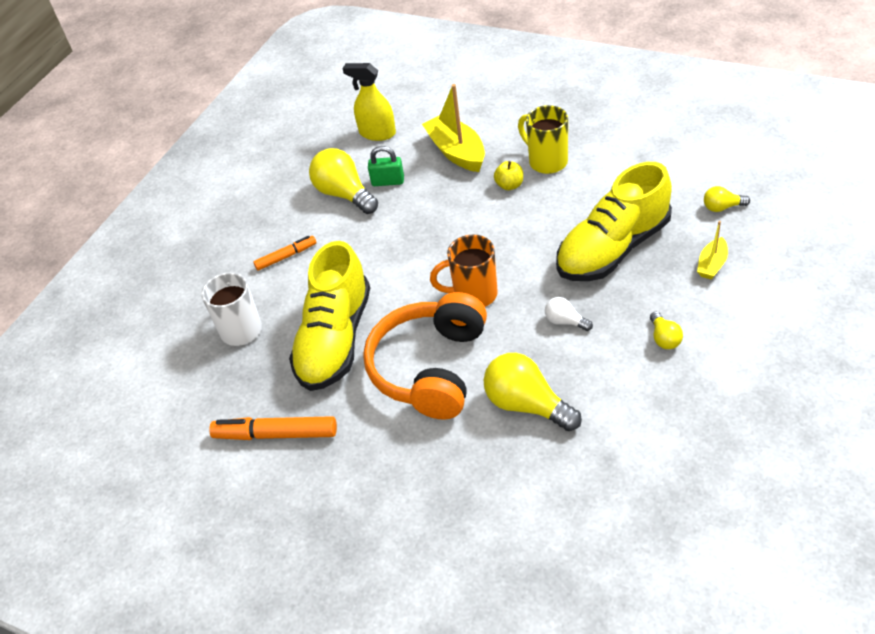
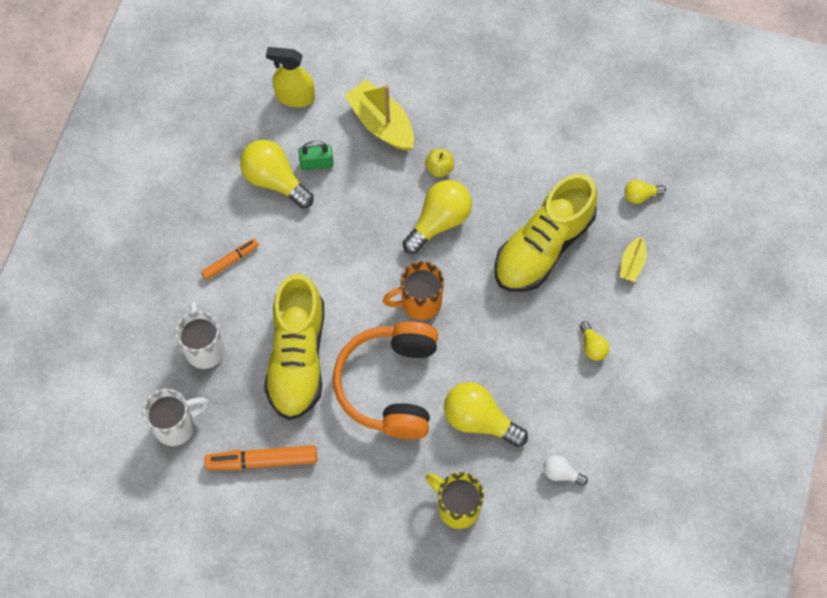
camera: 15 degrees left, 20 degrees up
yellow mug [518,105,568,174] -> yellow mug moved to [426,472,484,529]
white light bulb [545,297,593,331] -> white light bulb moved to [543,455,588,486]
none -> white mug [142,388,209,446]
none -> yellow light bulb [403,180,472,254]

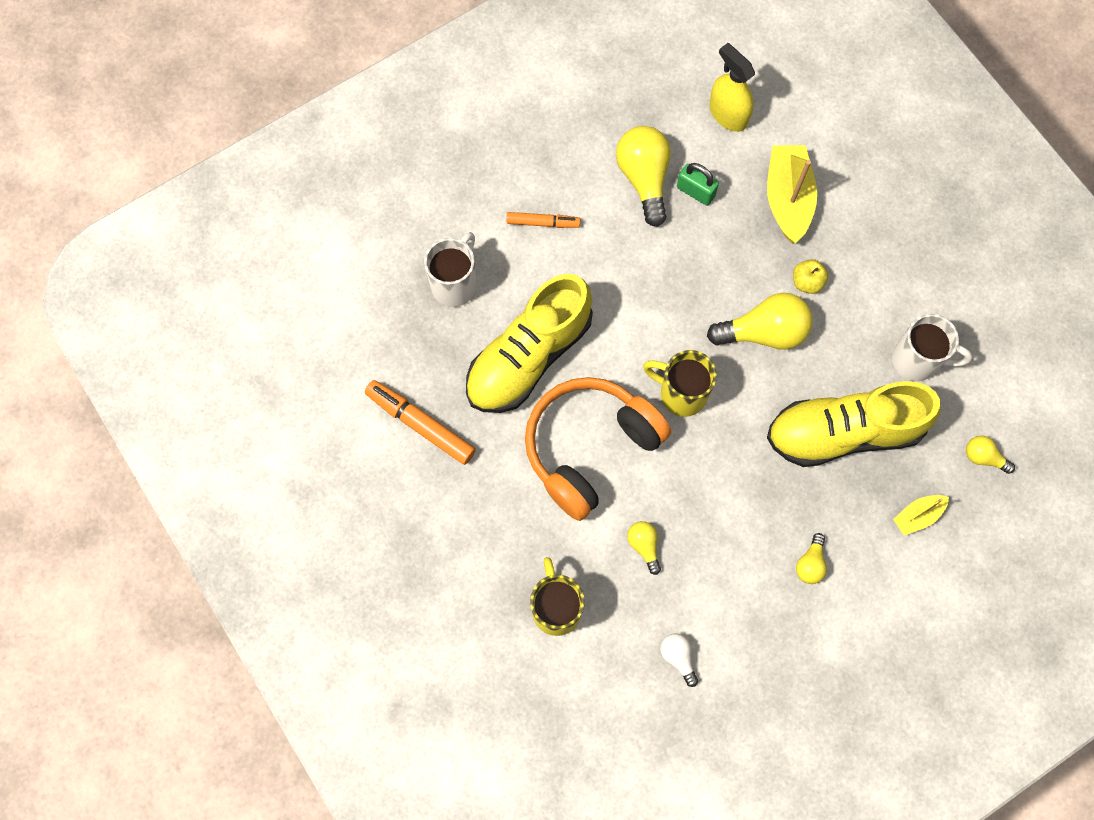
camera: 40 degrees right, 5 degrees up
white mug [142,388,209,446] -> white mug moved to [892,314,973,381]
orange mug [383,261,444,320] -> yellow mug [643,350,717,417]
yellow light bulb [444,382,528,447] -> yellow light bulb [627,521,661,575], size x0.51

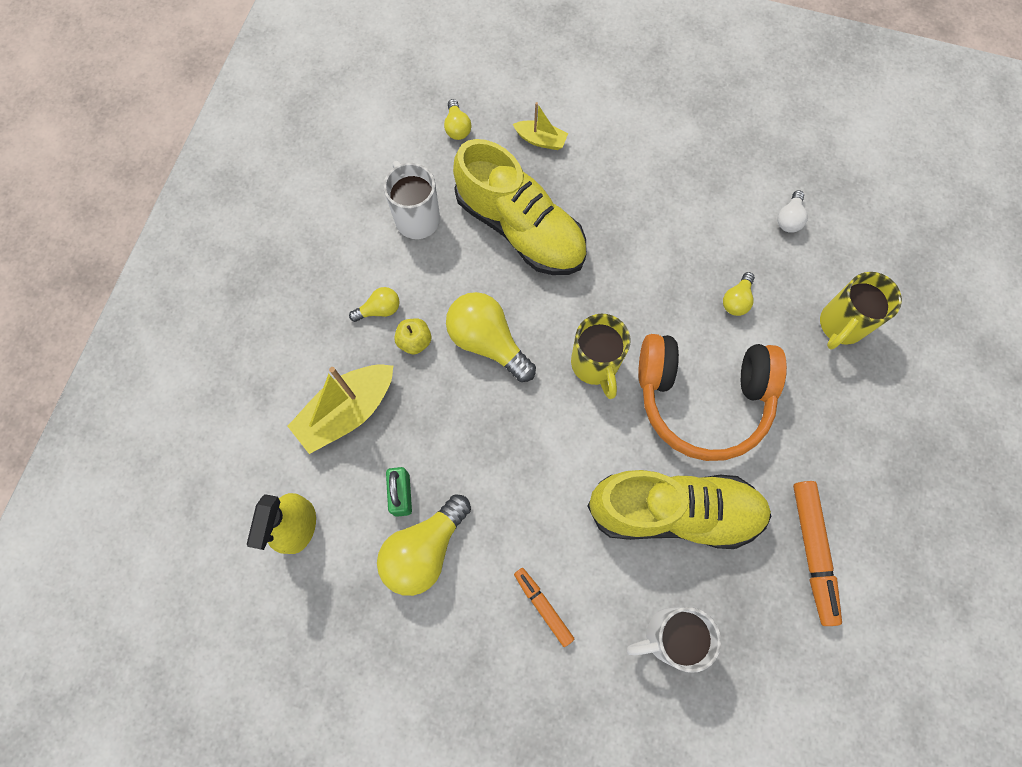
camera: 130 degrees left, 0 degrees up
yellow light bulb [796,533,827,584] -> yellow light bulb moved to [349,287,400,322]

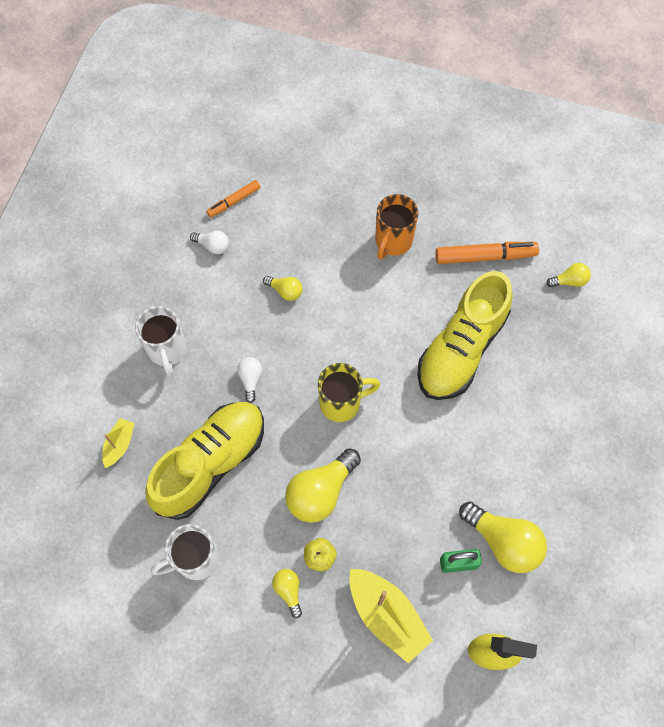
camera: 90 degrees left, 5 degrees down
yellow light bulb [444,99,471,140] -> yellow light bulb moved to [546,263,591,287]
orange marker [514,568,574,647] -> orange marker moved to [206,180,261,217]
yellow shoe [587,470,771,549] -> yellow shoe turned 150 degrees counterclockwise [417,271,513,400]
white mug [627,607,721,673] -> white mug moved to [135,306,186,376]
orange headphones [638,334,787,461] -> none
yellow mug [820,272,902,349] -> none
none -> white light bulb [237,357,262,403]
none -> orange mug [375,194,419,259]

